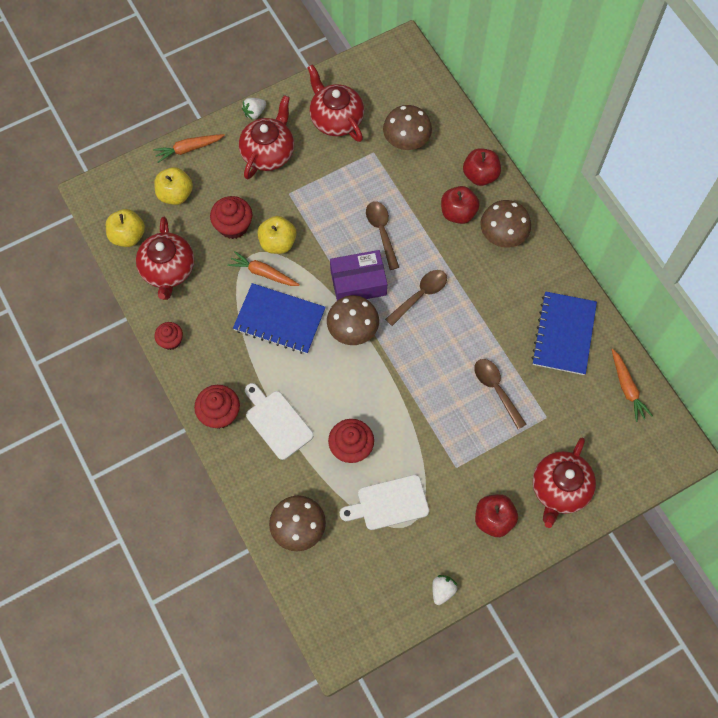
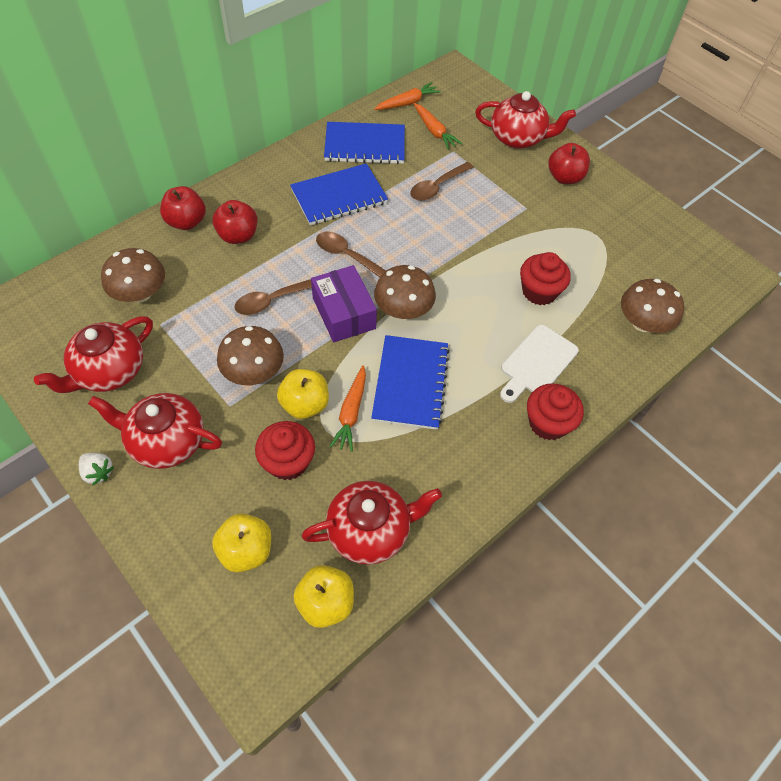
camera: 105 degrees left, 10 degrees down
orange carrot [153,134,225,163] -> orange carrot moved to [413,103,462,150]
red cupcake [154,322,183,350] -> none
white cutting board [340,475,429,530] -> none
white strawberry [432,575,457,605] -> none
brown mushroom [480,200,531,248] -> brown mushroom moved to [217,326,284,385]
none -> blue notebook [290,163,388,226]

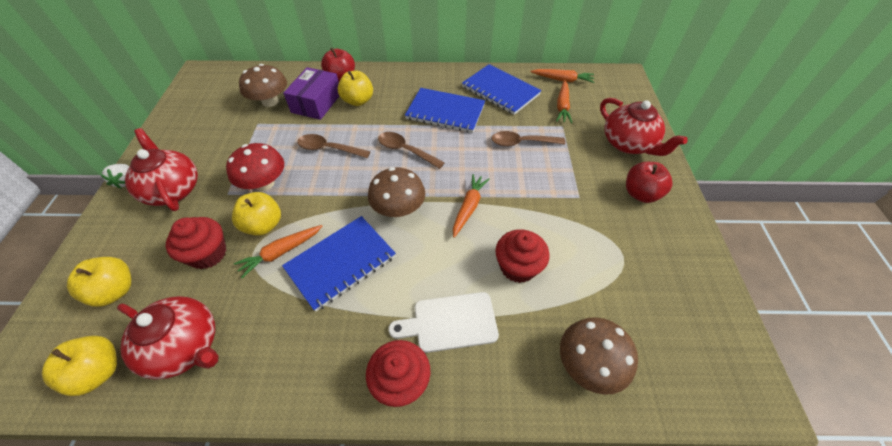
camera: 45 degrees right, 5 degrees down
red teapot [34,316,153,393] -> none
red apple [212,200,257,244] -> yellow apple [338,71,373,106]
brown mushroom [217,326,284,385] -> red mushroom [226,143,284,191]
purple box [311,265,377,342] -> purple box moved to [283,67,339,120]
brown spoon [316,232,386,277] -> brown spoon turned 45 degrees counterclockwise [378,132,445,169]
none -> orange carrot [453,174,490,238]

